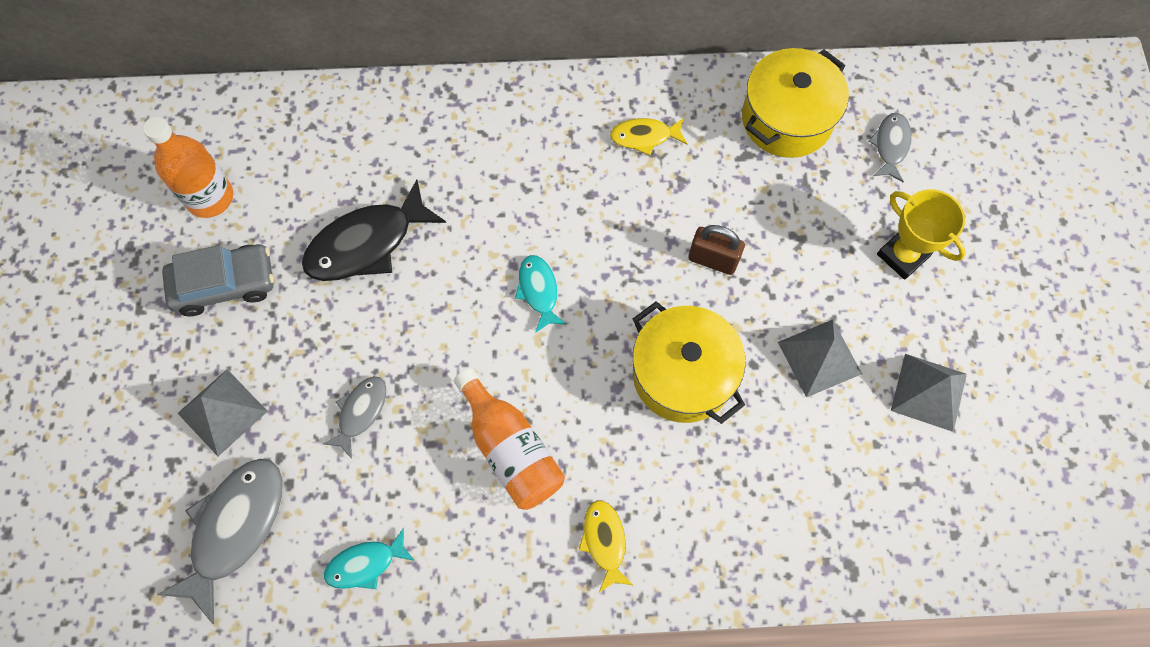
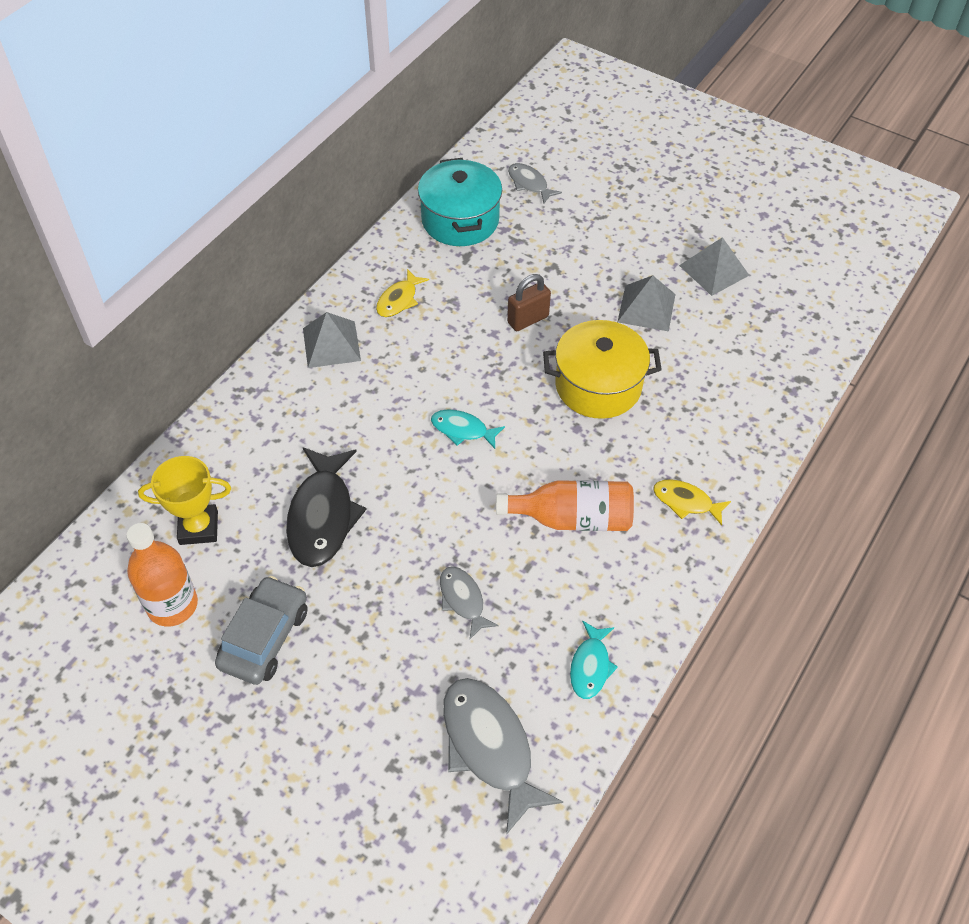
camera: 55 degrees left, 15 degrees down
grey pyramid [178,369,268,456] -> grey pyramid moved to [303,312,361,368]
yellow pot [742,48,849,158] -> turquoise pot [418,158,502,246]
yellow trophy [877,189,966,280] -> yellow trophy moved to [138,456,231,545]

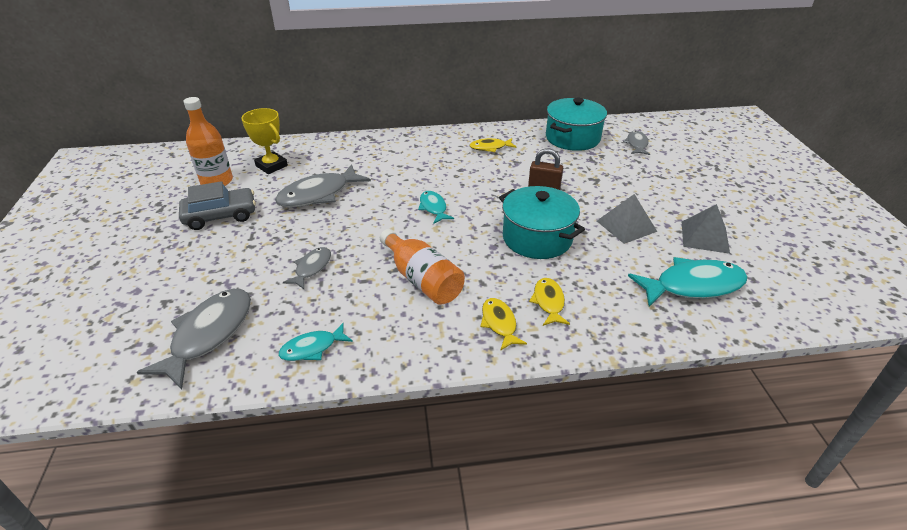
camera: 50 degrees right, 15 degrees down
black fish [286,448,367,567] -> grey fish [275,164,371,207]
grey pyramid [303,312,361,368] -> none
yellow pot [543,320,662,419] -> turquoise pot [499,186,585,259]
none -> yellow fish [529,278,570,326]
none -> turquoise fish [628,257,748,307]

